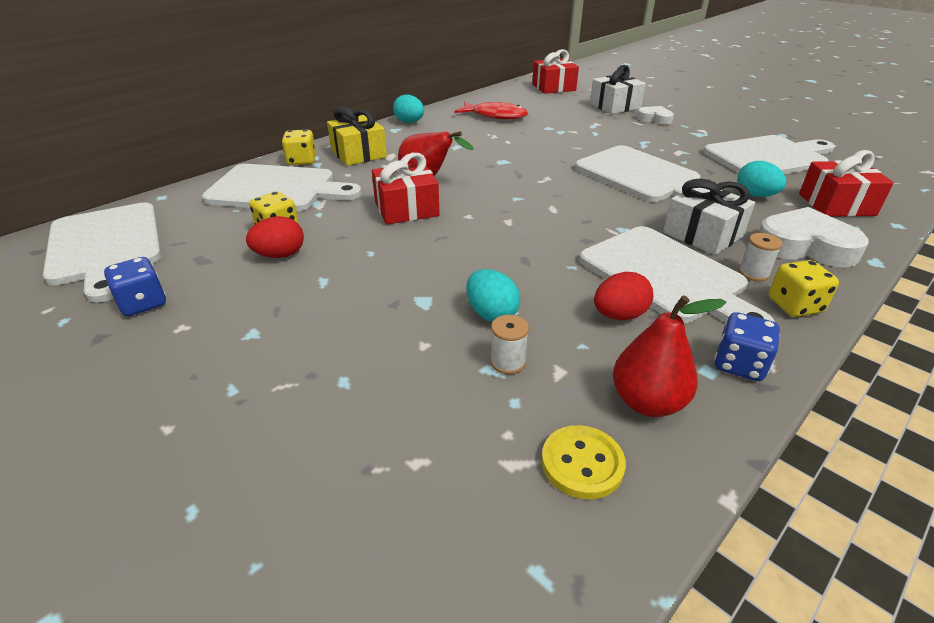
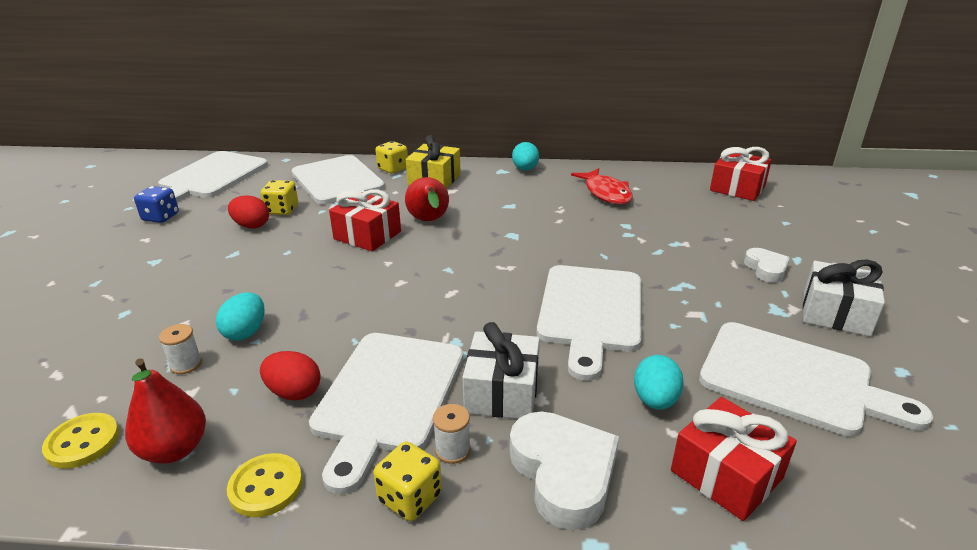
camera: 50 degrees right, 5 degrees down
white gift [590,65,646,114] -> white gift moved to [803,260,885,336]
blue dice [715,312,780,381] -> yellow button [227,453,303,517]

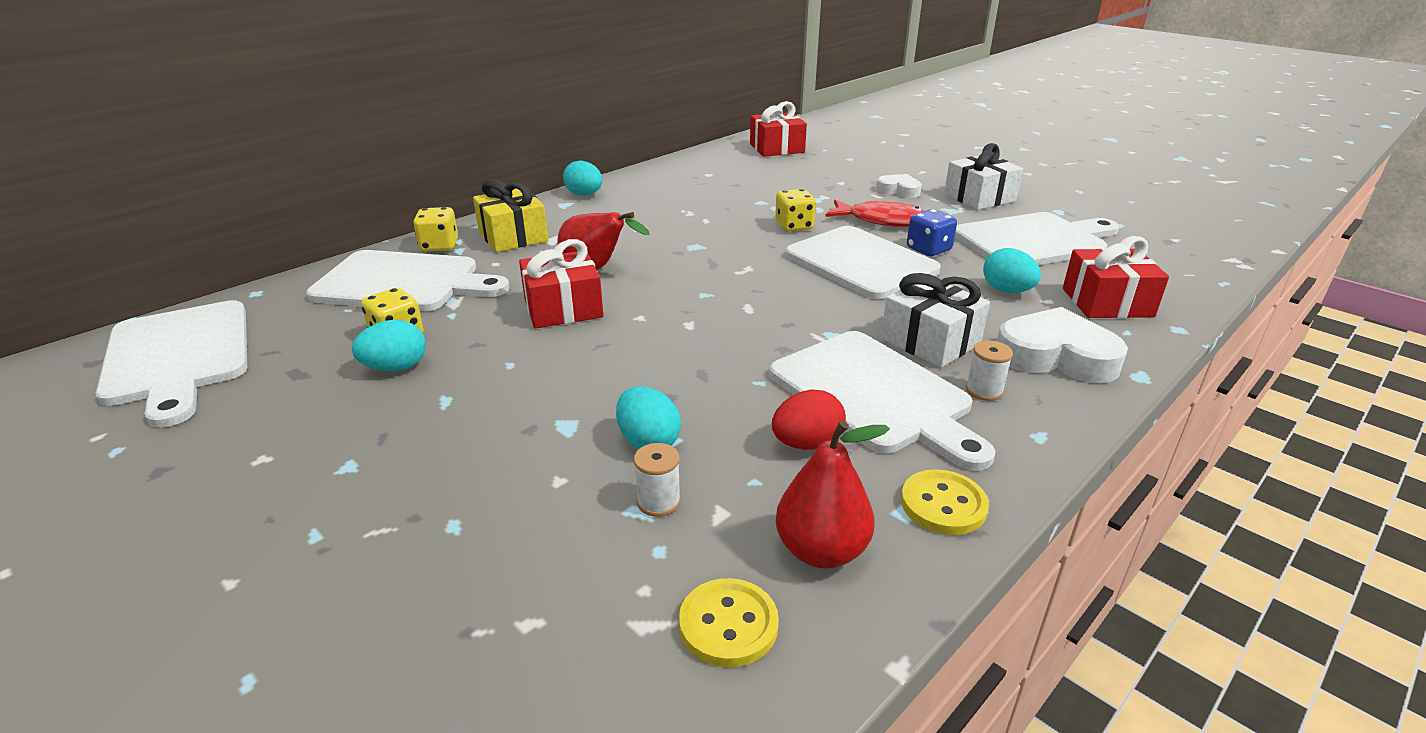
camera: 50 degrees left, 0 degrees up
blue dice [134,186,179,223] -> blue dice moved to [907,209,957,256]
red egg [228,195,269,229] -> turquoise egg [352,320,426,371]
yellow dice [373,441,442,521] -> yellow dice moved to [775,189,816,231]
red fish [571,168,633,204] -> red fish moved to [825,199,924,227]

